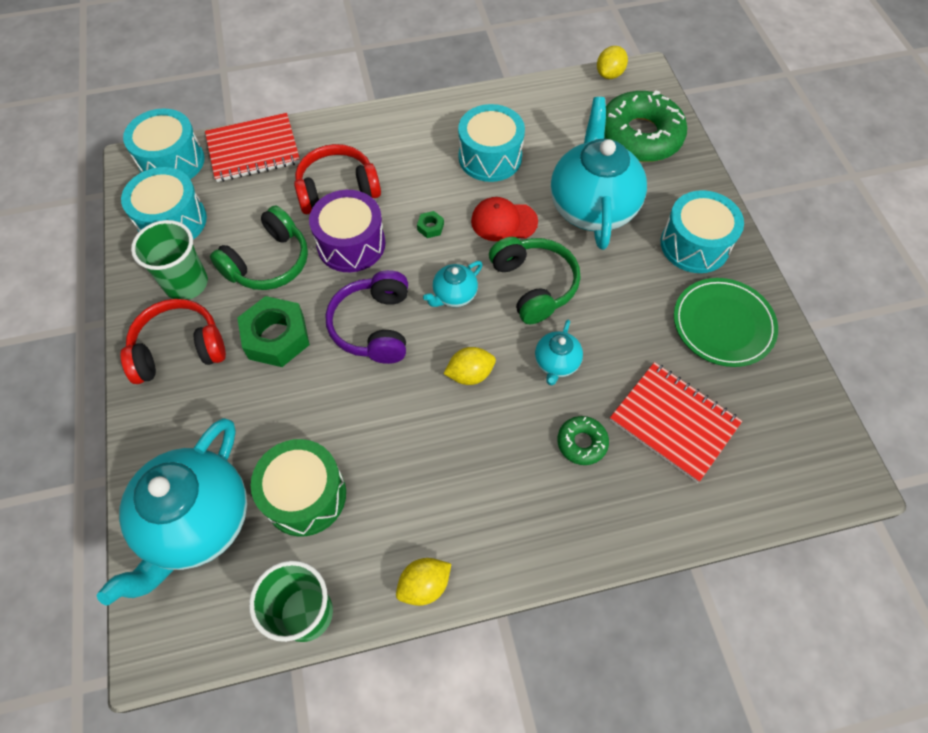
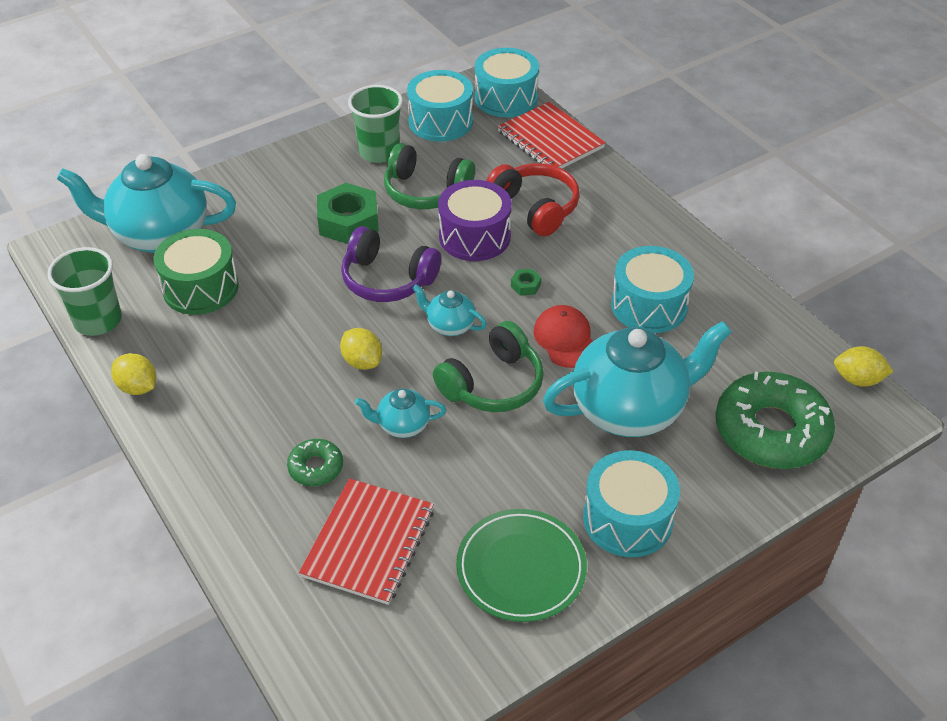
camera: 70 degrees right, 15 degrees down
red headphones [121,299,226,384] -> none
purple headphones [325,270,408,364] -> purple headphones turned 135 degrees counterclockwise [341,226,441,302]

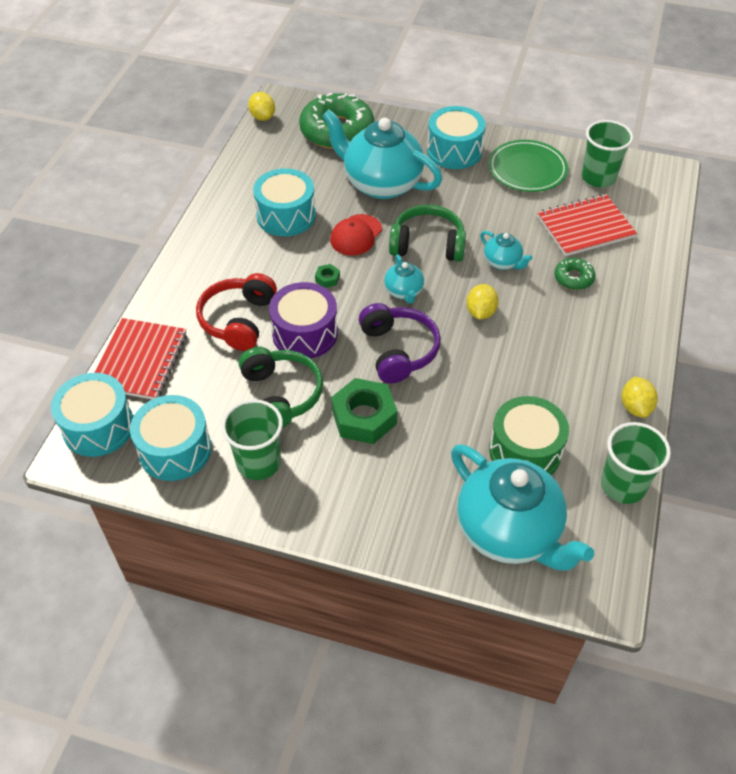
camera: 130 degrees left, 5 degrees up
none -> green cup [582,120,633,188]

